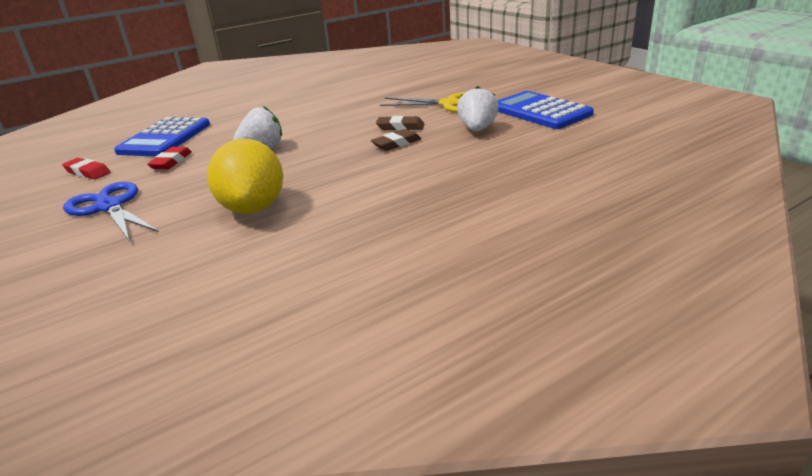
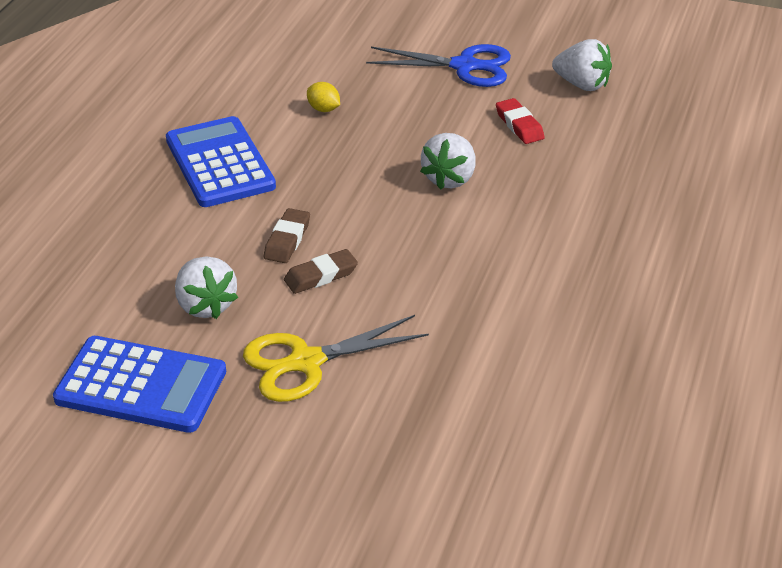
camera: 140 degrees right, 10 degrees up
red eraser [62,158,111,179] -> white strawberry [552,39,612,91]
blue calculator [114,117,210,156] -> blue calculator moved to [166,116,276,207]
yellow lemon [207,139,283,214] -> yellow lemon [307,82,340,112], size x0.41

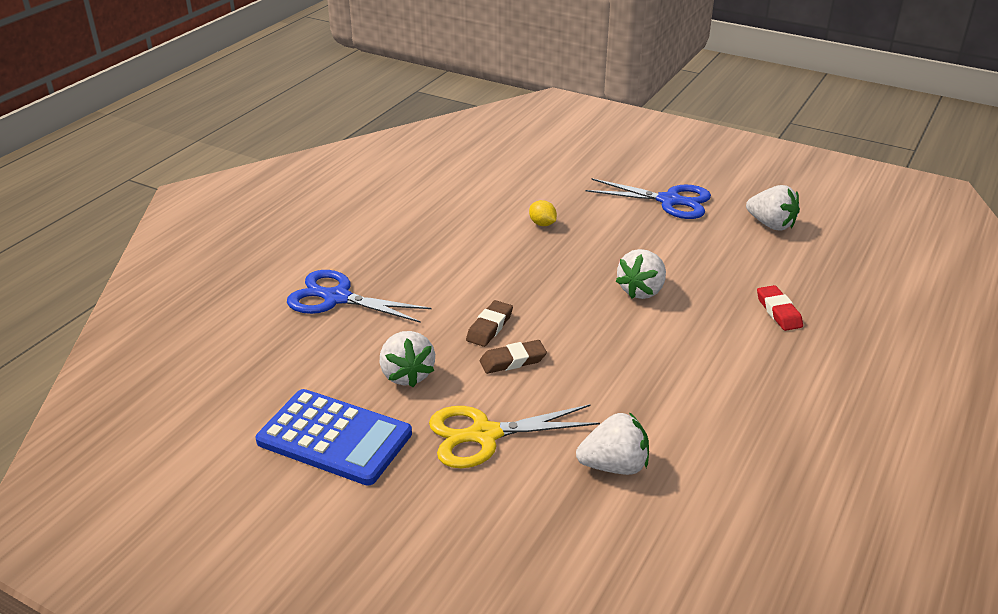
camera: 10 degrees right, 5 degrees down
blue calculator [166,116,276,207] -> none
red eraser [496,98,545,144] -> red eraser moved to [757,285,803,331]
none -> blue scissors [287,270,432,323]
none -> white strawberry [576,412,649,475]

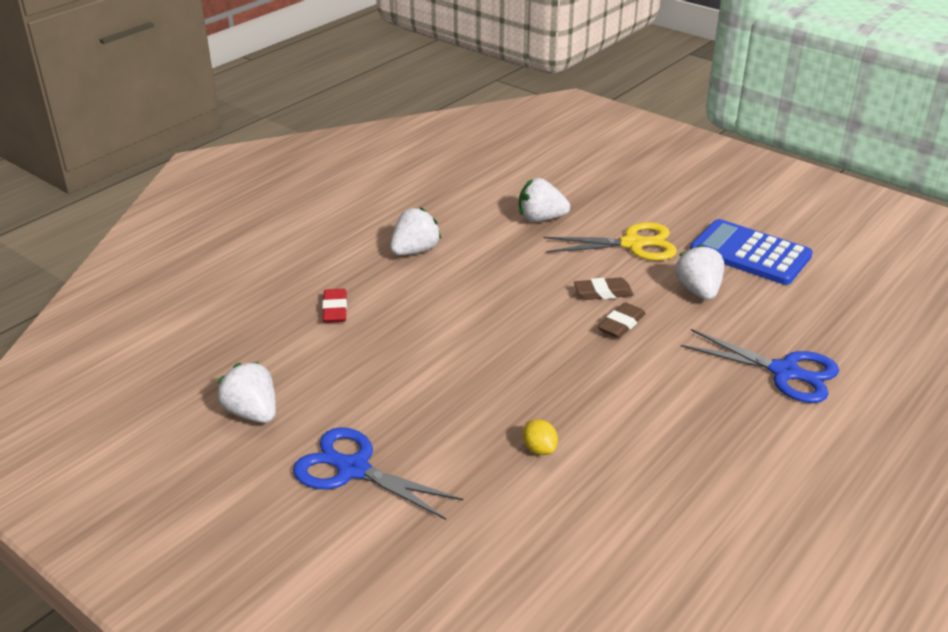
camera: 170 degrees left, 0 degrees up
white strawberry [616,249,666,299] -> white strawberry moved to [390,207,441,255]

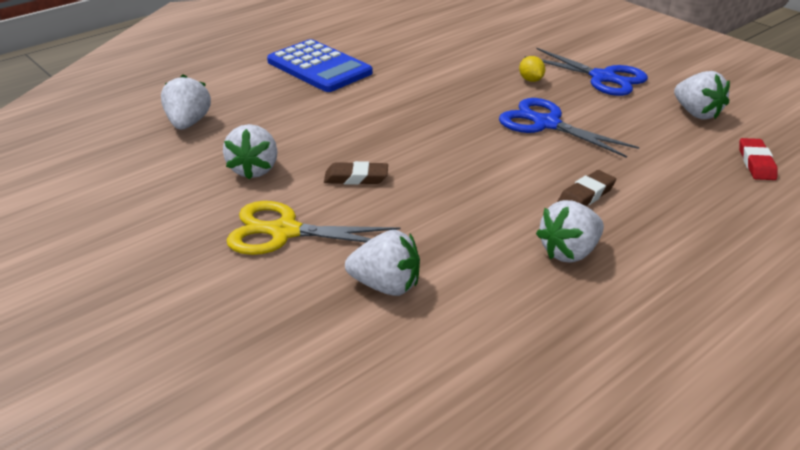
camera: 170 degrees left, 0 degrees up
red eraser [322,289,347,323] -> red eraser moved to [739,138,778,180]
yellow lemon [523,419,558,455] -> yellow lemon moved to [519,56,545,82]
brown eraser [598,302,646,338] -> brown eraser moved to [557,170,616,206]
blue scissors [681,329,839,403] -> blue scissors moved to [499,98,639,158]
blue calculator [690,219,813,285] -> blue calculator moved to [267,39,373,92]
none -> white strawberry [161,74,211,130]

